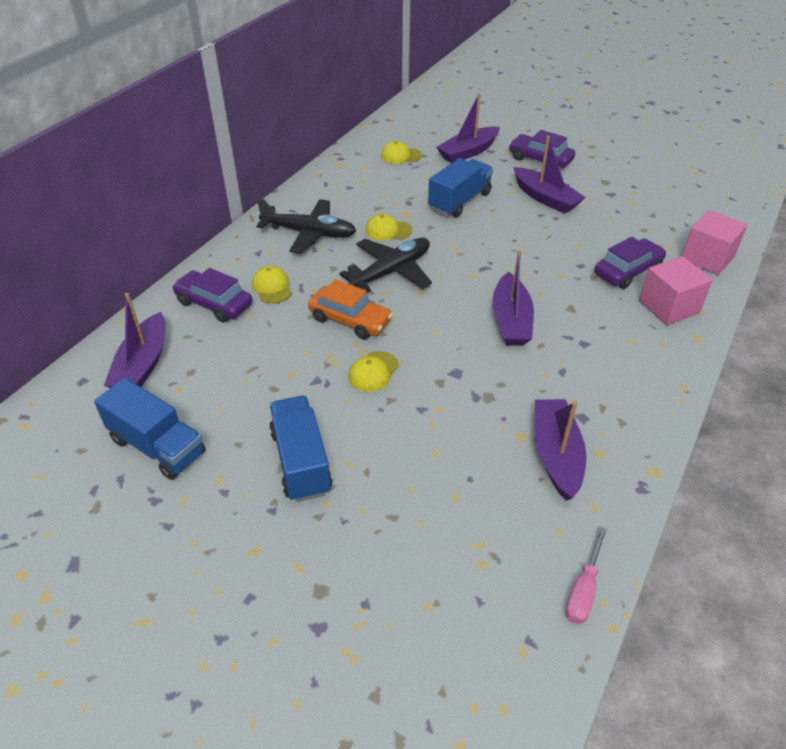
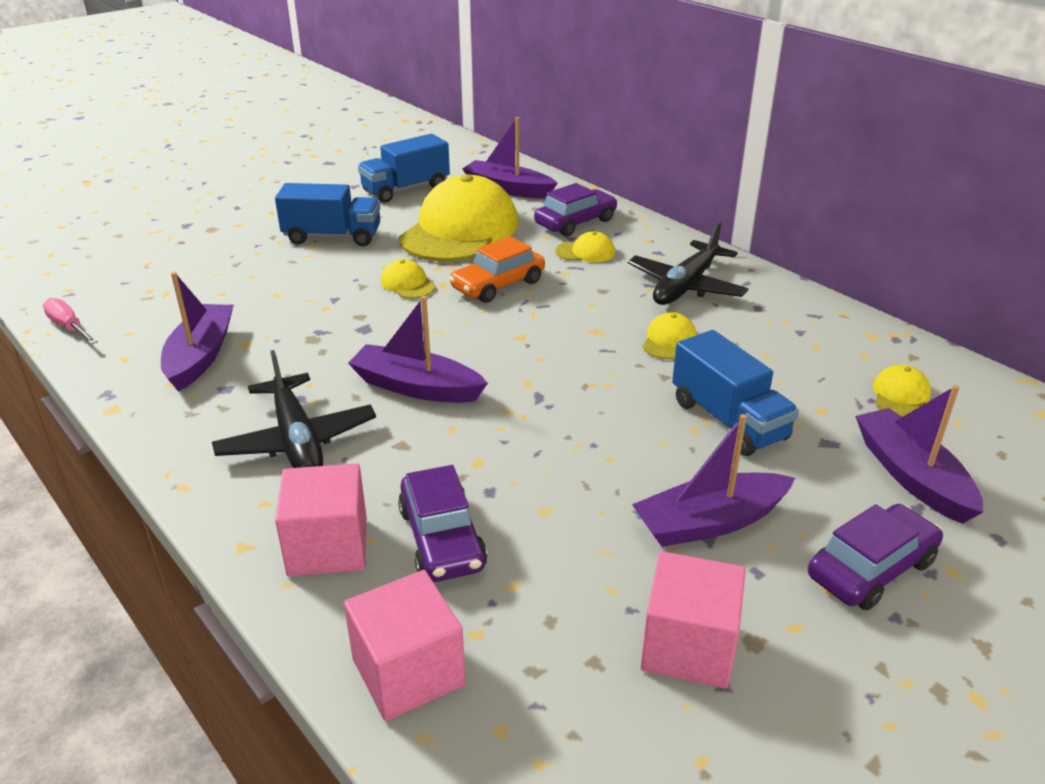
camera: 110 degrees right, 10 degrees down
black plane [339,238,432,293] -> black plane moved to [212,350,376,468]
purple boat [535,399,586,501] -> purple boat turned 105 degrees counterclockwise [161,272,234,392]
none -> yellow cap [399,174,519,261]
none -> pink cube [641,551,746,689]

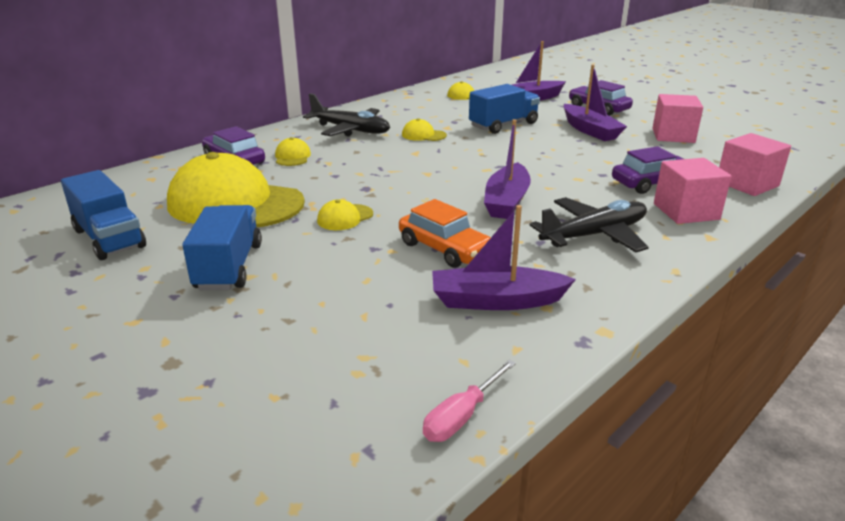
camera: 95 degrees left, 5 degrees down
orange car [449,236,545,303] -> orange car moved to [399,199,491,268]
purple boat [462,117,558,198] -> none

